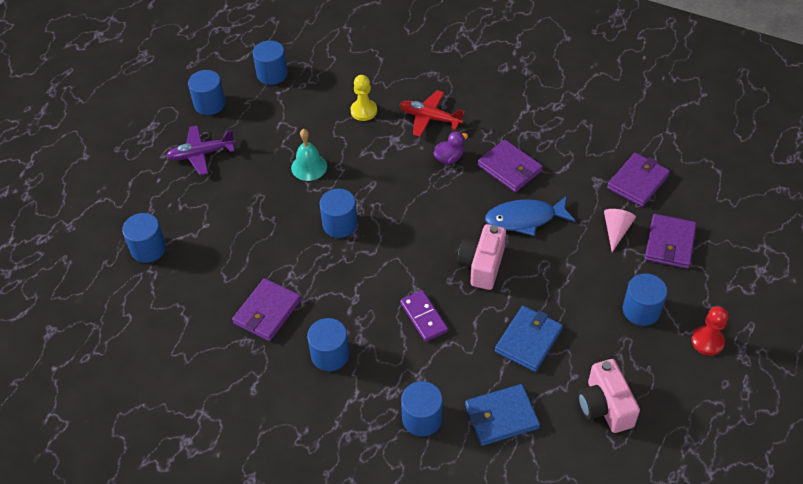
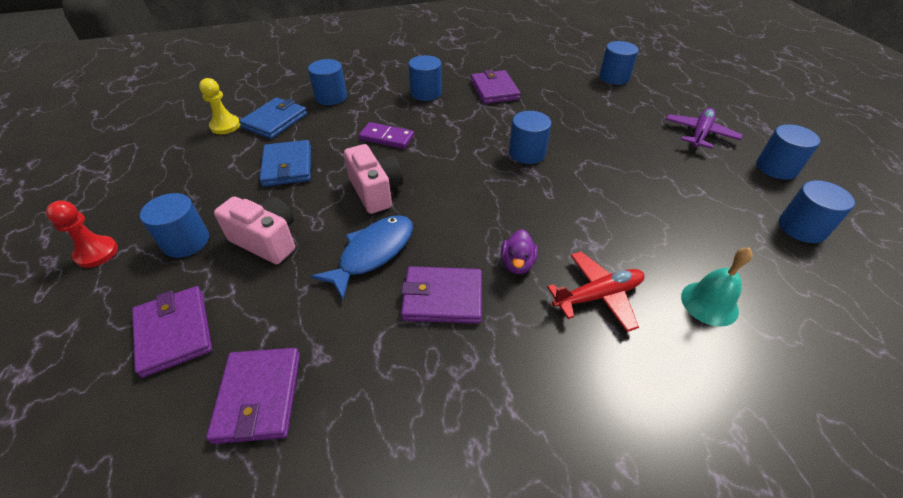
camera: 135 degrees right, 5 degrees down
turquoise bell [291,129,327,181] -> turquoise bell moved to [681,247,753,327]
yellow pawn [350,75,377,121] -> yellow pawn moved to [199,78,240,134]
pink camera [578,359,640,433] -> pink camera moved to [214,196,295,264]
pink cone [604,209,636,252] -> none

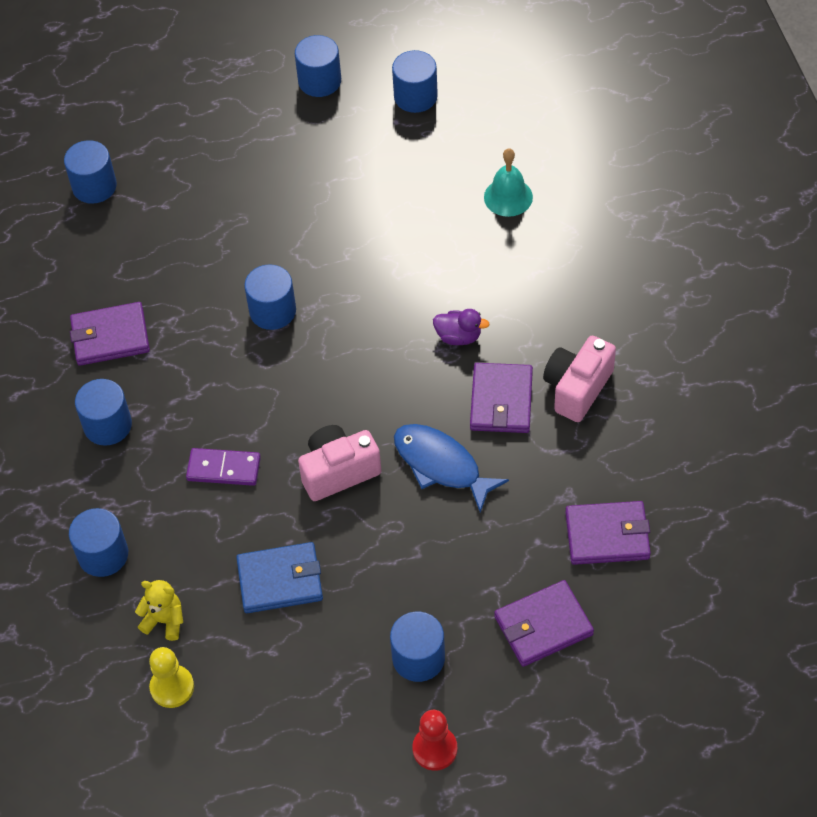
camera: 85 degrees left, 10 degrees up
pink camera [214,196,295,264] -> pink camera moved to [543,336,616,422]
blue wallet [239,97,307,139] -> yellow teddy bear [135,580,183,641]
purple domino [359,122,414,149] -> purple domino turned 75 degrees clockwise [186,448,261,486]
red plane [547,251,645,332] -> none
purple plane [666,108,743,149] -> none

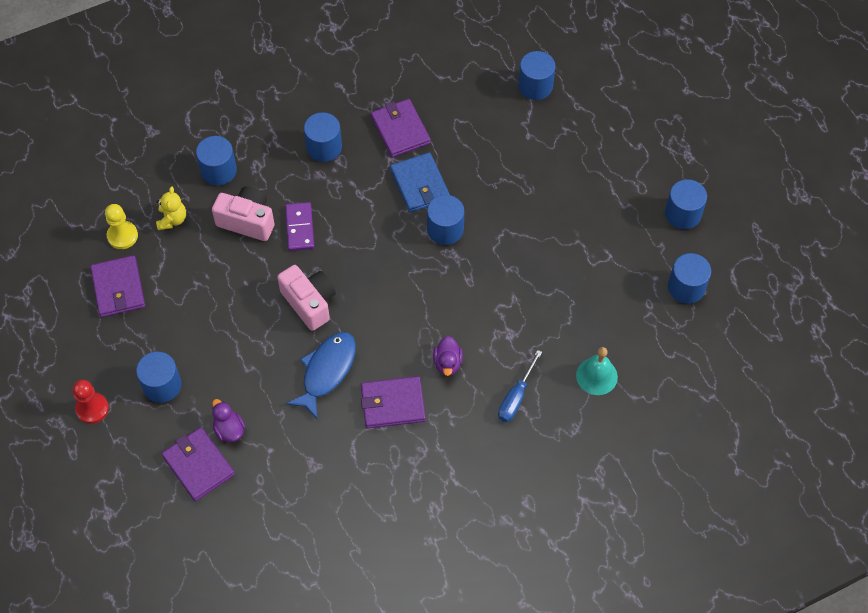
camera: 75 degrees right, 5 degrees up
blue wallet [236,542,323,613] -> blue wallet moved to [390,152,450,212]
pink camera [543,336,616,422] -> pink camera moved to [212,186,274,241]
purple wallet [565,501,651,565] -> purple wallet moved to [90,255,145,317]
none -> purple duck [212,399,246,442]
none -> blue screwdriver [498,350,542,422]

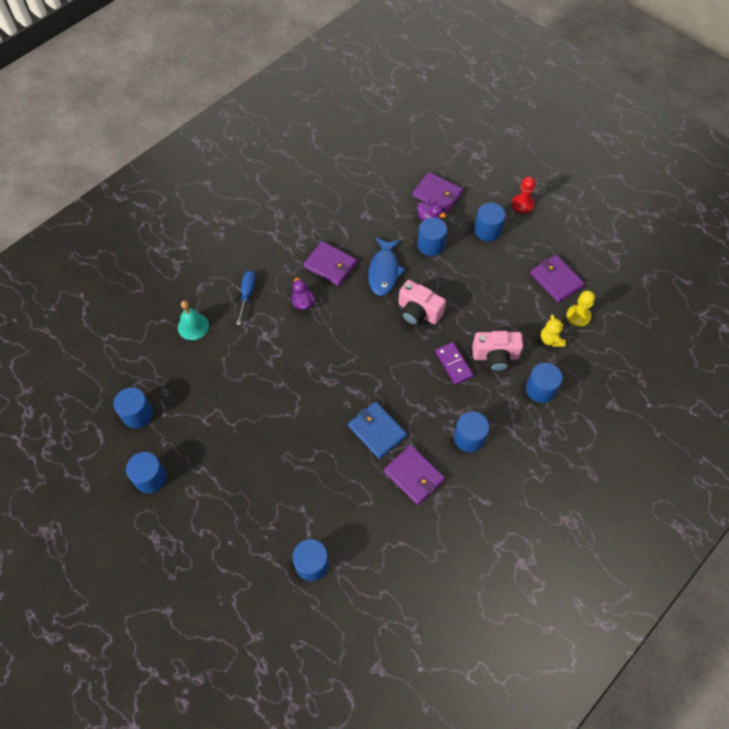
camera: 160 degrees right, 0 degrees up
purple wallet [361,376,426,428] -> purple wallet turned 60 degrees clockwise [303,241,357,286]
blue cylinder [427,195,464,245] -> blue cylinder moved to [417,217,447,256]

